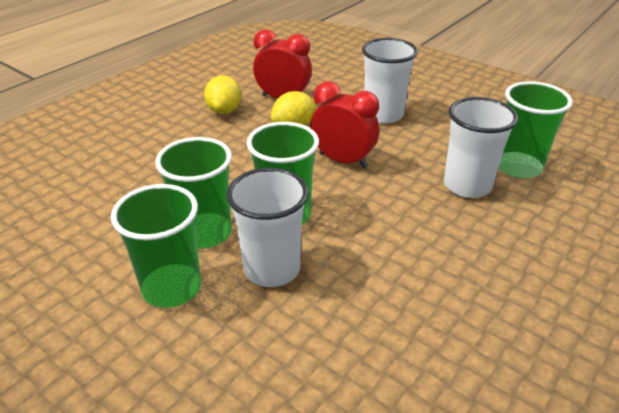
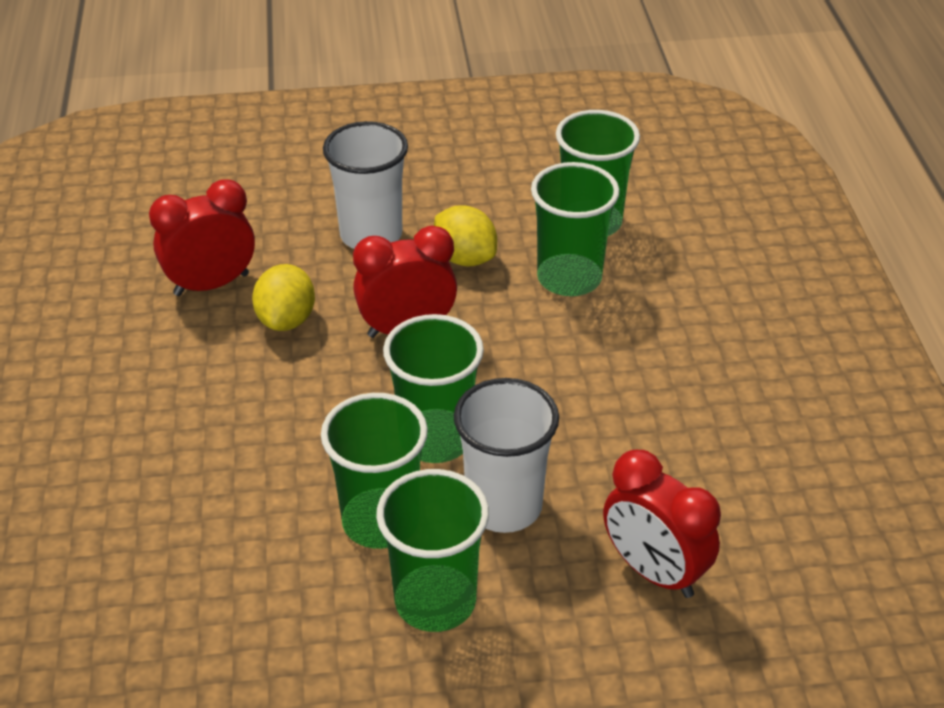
camera: 45 degrees left, 5 degrees up
yellow lemon [204,75,241,114] -> yellow lemon moved to [434,205,497,266]
white cup [444,97,518,198] -> green cup [531,162,620,296]
none -> red clock [603,450,721,598]

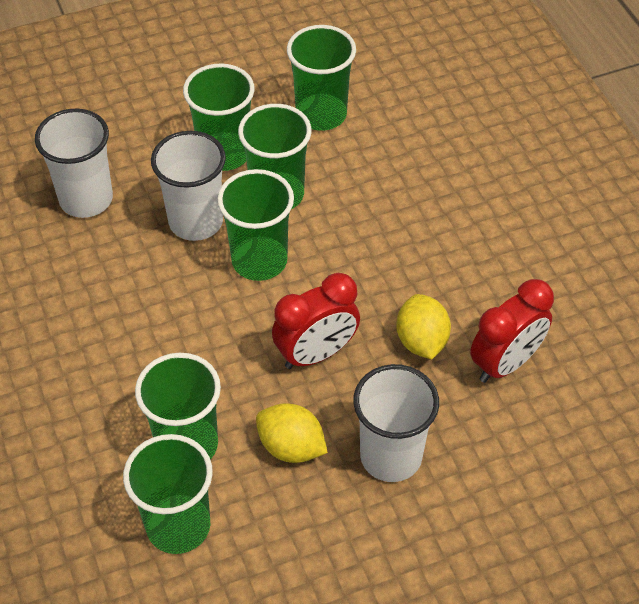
camera: 165 degrees right, 10 degrees up
red clock [603,450,721,598] -> white cup [35,109,113,218]
none -> green cup [287,25,356,131]

